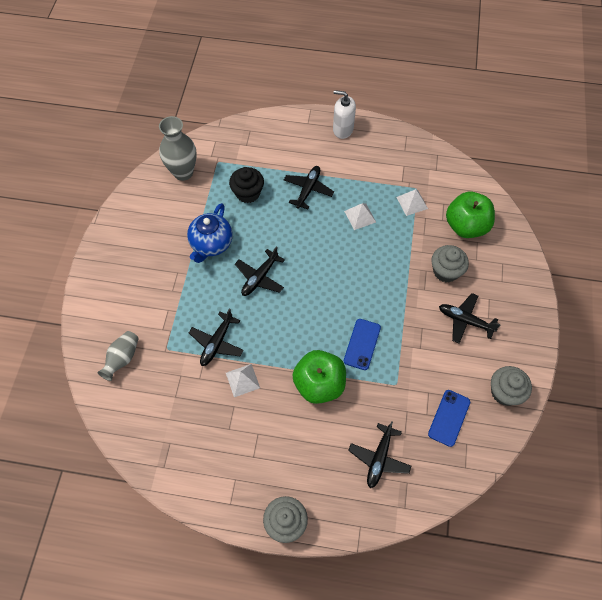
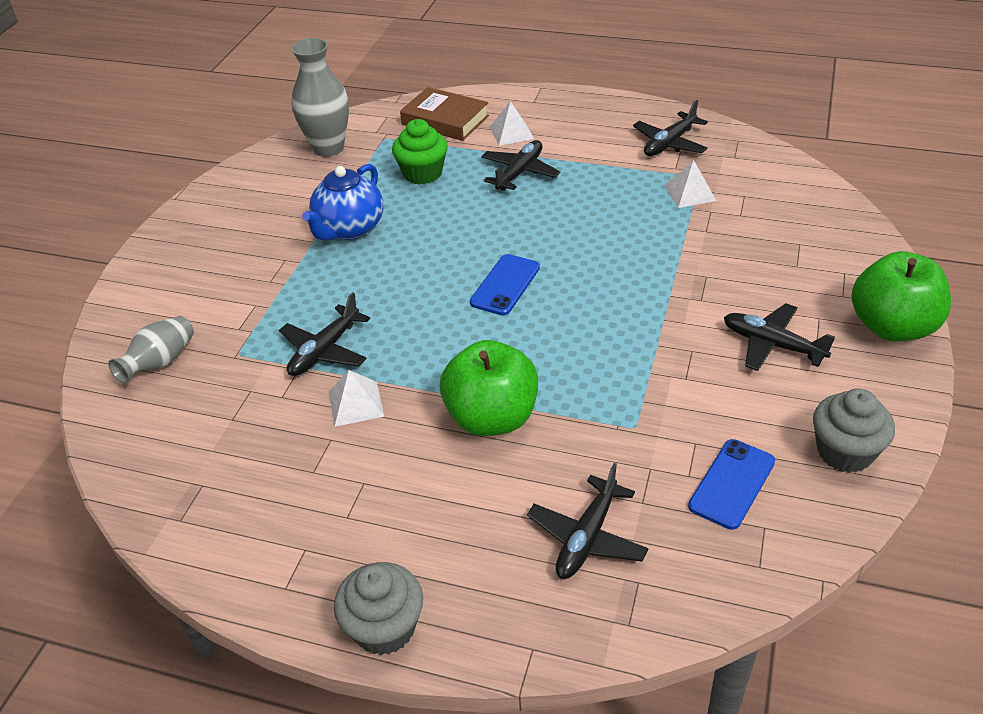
camera: 10 degrees right, 20 degrees down
black cupcake [229,167,264,203] -> green cupcake [392,119,448,185]
black plane [235,246,285,296] -> black plane moved to [633,100,708,156]
white soap dispenser [333,90,356,139] -> none
white pyramid [344,203,376,230] -> white pyramid moved to [490,101,534,146]
blue phone [344,319,381,370] -> blue phone moved to [470,254,540,315]
grey cupcake [431,245,469,282] -> none
green apple [446,192,495,238] -> green apple moved to [851,251,951,341]
none -> brown book [400,87,489,141]

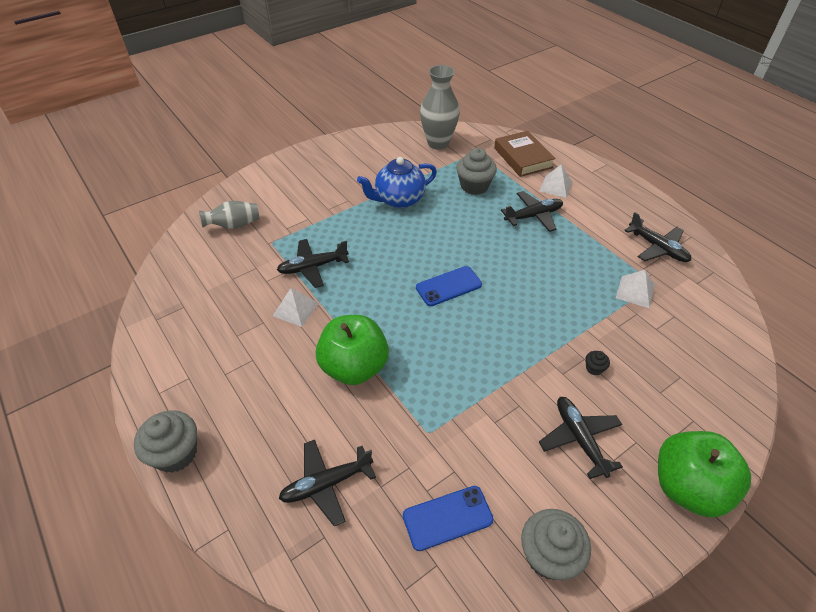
camera: 35 degrees right, 5 degrees up
green cupcake [392,119,448,185] -> grey cupcake [456,148,497,195]
black plane [633,100,708,156] -> black plane turned 120 degrees counterclockwise [624,212,691,262]
none -> black cupcake [585,351,610,375]

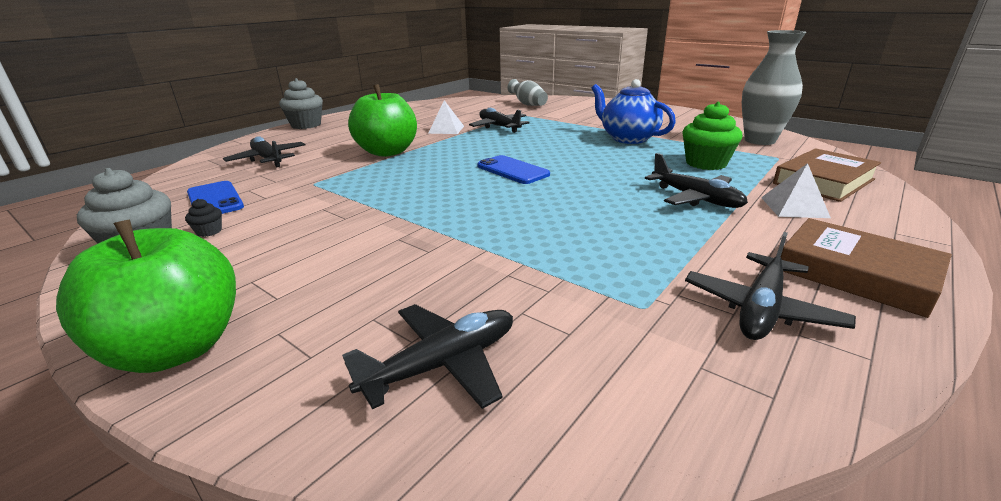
camera: 75 degrees right, 20 degrees down
grey cupcake [456,148,497,195] -> green cupcake [682,102,742,170]
black plane [539,397,623,479] -> black plane moved to [342,304,513,409]
black cupcake [585,351,610,375] -> black cupcake moved to [185,199,222,237]
white pyramid [616,270,655,308] -> none
none -> brown book [781,218,952,318]

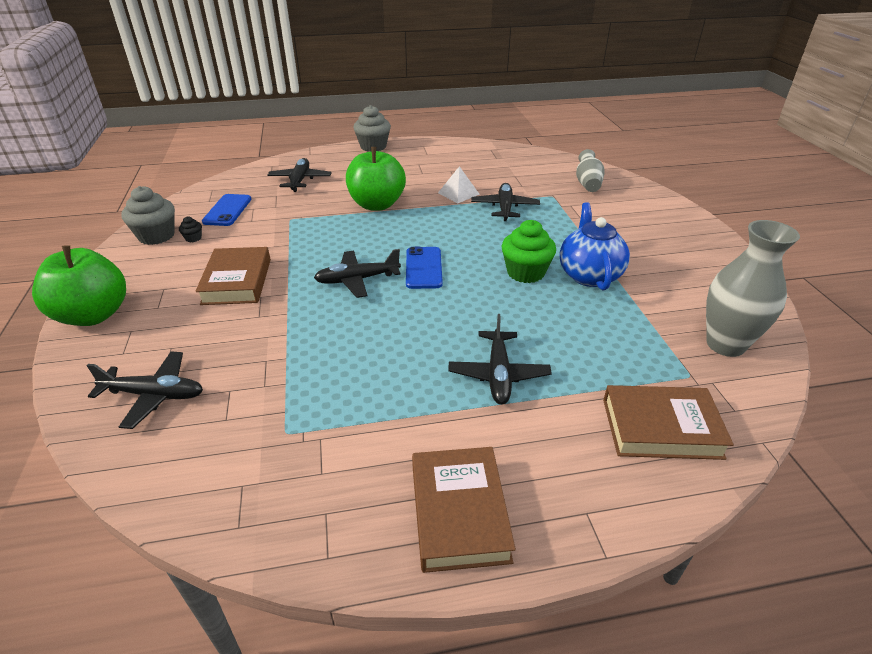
camera: 40 degrees right, 10 degrees up
green cupcake [682,102,742,170] -> green cupcake moved to [502,220,556,283]
black plane [685,232,856,340] -> black plane moved to [314,249,401,298]
white pyramid [761,163,831,218] -> none
none -> brown book [195,247,271,305]

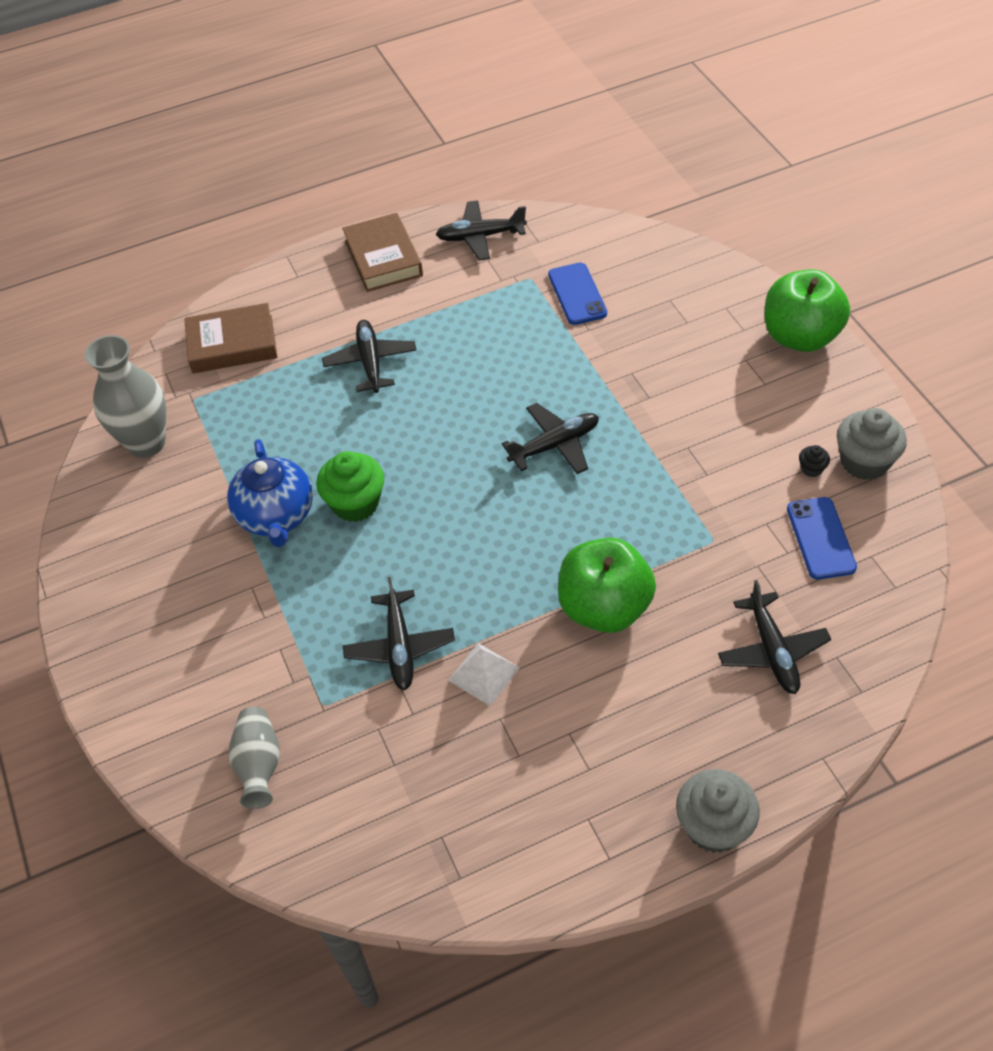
camera: 170 degrees right, 15 degrees up
black plane [86,351,203,429] -> black plane moved to [436,200,527,260]
brown book [195,247,271,305] -> none
blue phone [406,247,443,289] -> blue phone moved to [548,262,607,325]

